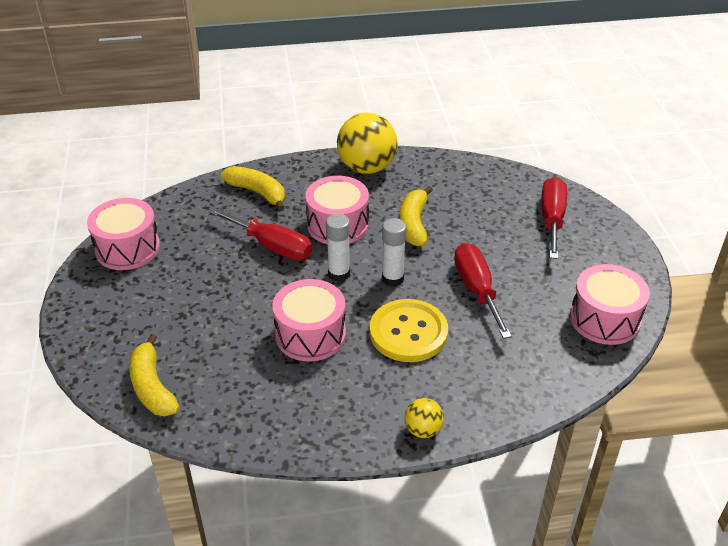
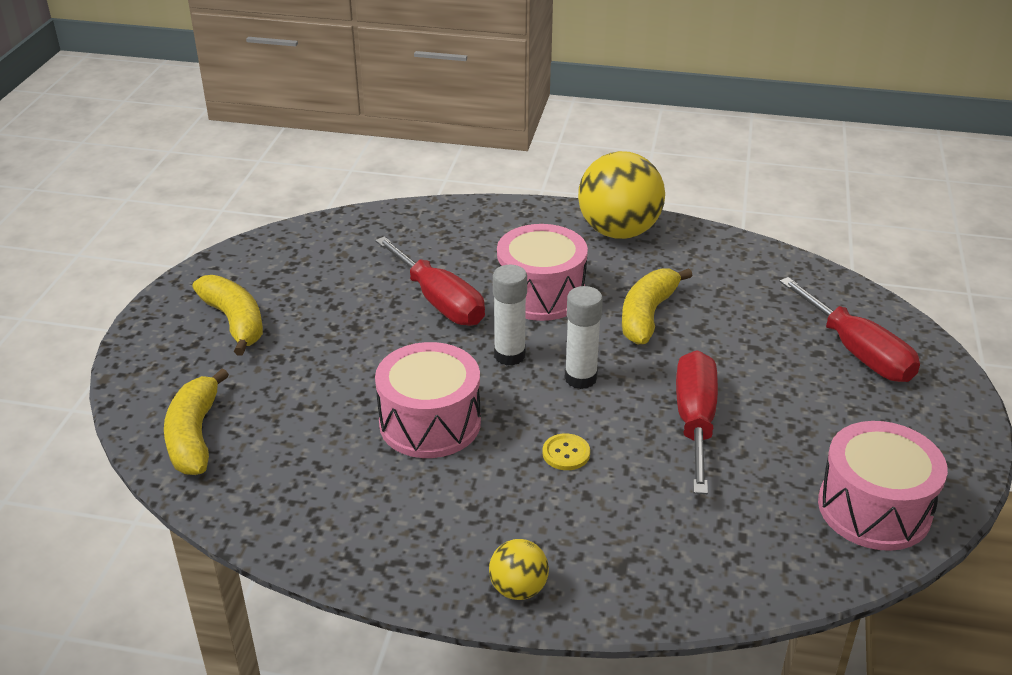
camera: 20 degrees right, 5 degrees down
pink drum [87,198,160,270] -> none
yellow banana [221,166,285,211] -> yellow banana moved to [192,275,263,356]
yellow button [370,299,448,362] -> yellow button [543,433,590,470], size x0.41
red screwdriver [541,177,567,259] -> red screwdriver turned 120 degrees clockwise [779,277,920,382]

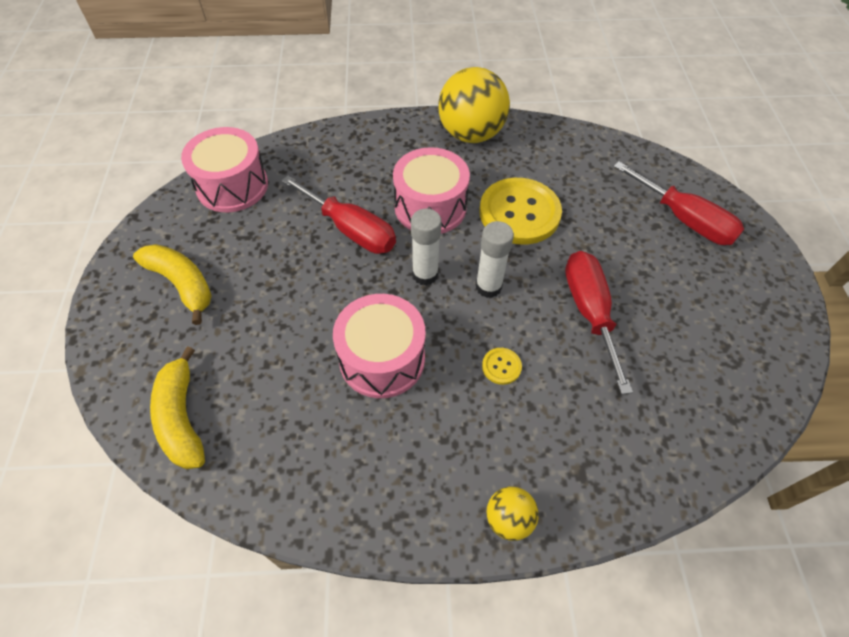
camera: 15 degrees left, 20 degrees up
yellow banana [622,268,693,344] -> yellow button [480,178,562,245]
pink drum [818,421,948,551] -> pink drum moved to [181,127,268,212]

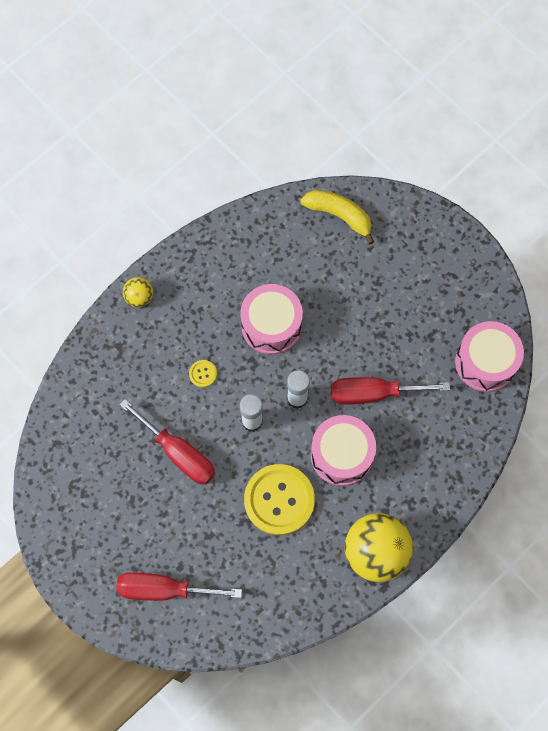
camera: 140 degrees right, 15 degrees up
yellow banana [133,244,212,325] -> none

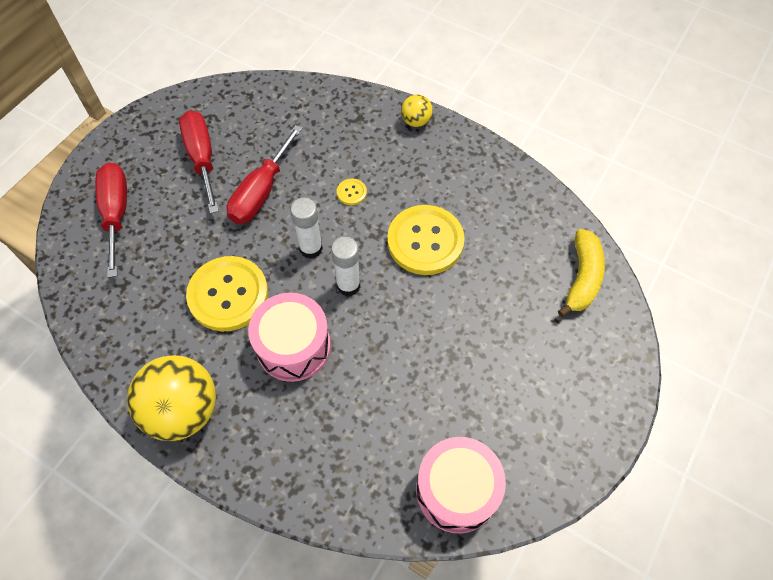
camera: 75 degrees right, 10 degrees down
pink drum [240,284,303,355] -> yellow button [387,205,465,275]
red screwdriver [331,377,450,404] -> red screwdriver moved to [179,110,219,214]

